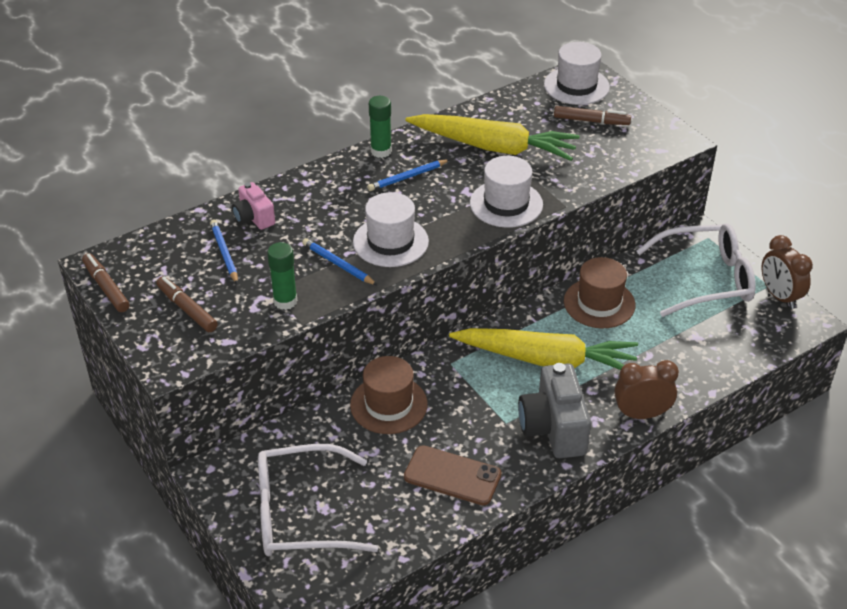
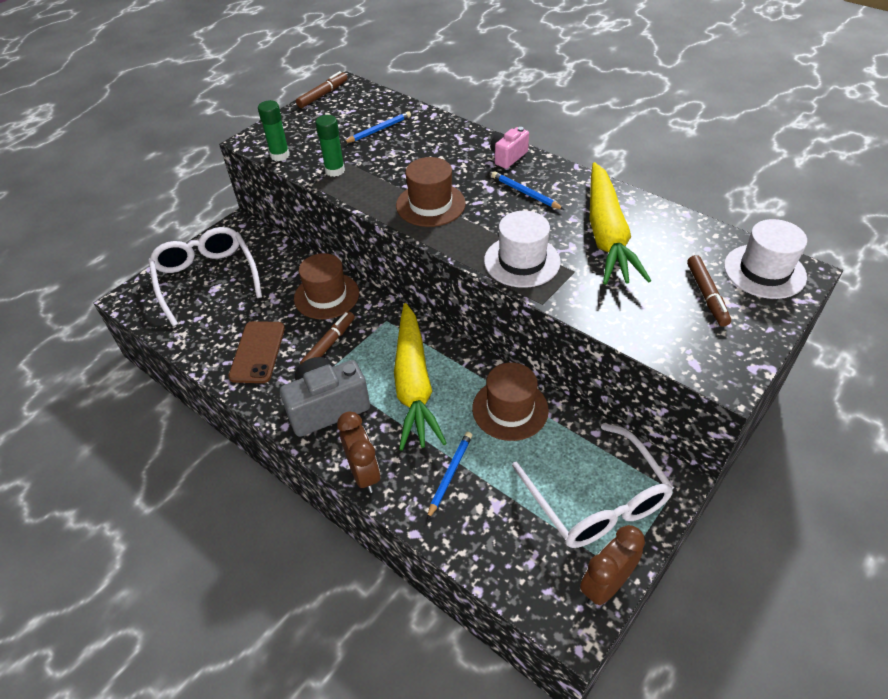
camera: 75 degrees right, 5 degrees up
brown marker [156,277,218,332] -> brown marker moved to [300,311,355,364]
pink camera [232,182,275,230] -> pink camera moved to [490,127,529,169]
blue pencil [302,238,378,286] -> blue pencil moved to [427,432,472,520]
white hat [353,192,429,267] -> brown hat [396,157,466,227]
green glue stick [369,96,392,158] -> green glue stick moved to [258,100,290,161]

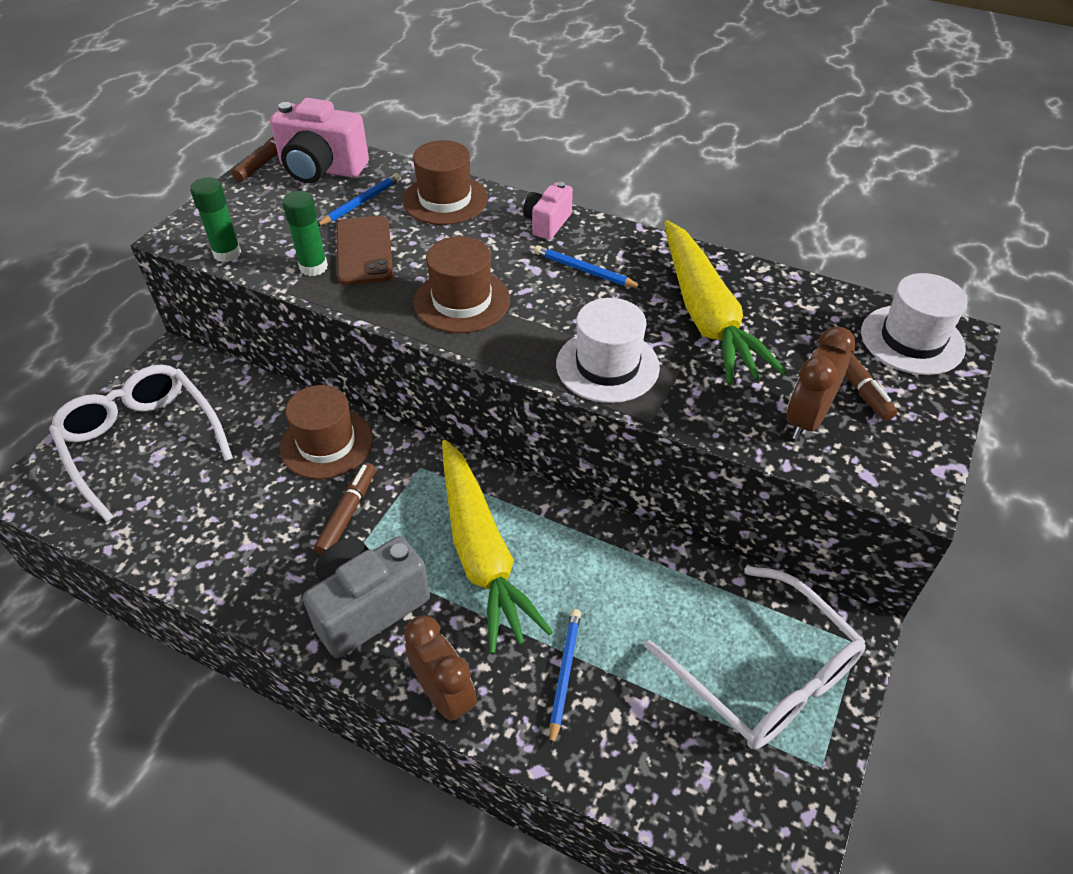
camera: 15 degrees left, 0 degrees up
brown phone [228,321,285,383] -> brown phone moved to [336,216,393,285]
brown hat [472,363,549,441] -> brown hat moved to [402,140,488,225]
brown clock [580,525,645,606] -> brown clock moved to [786,327,856,440]
none -> pink camera [270,98,369,183]

